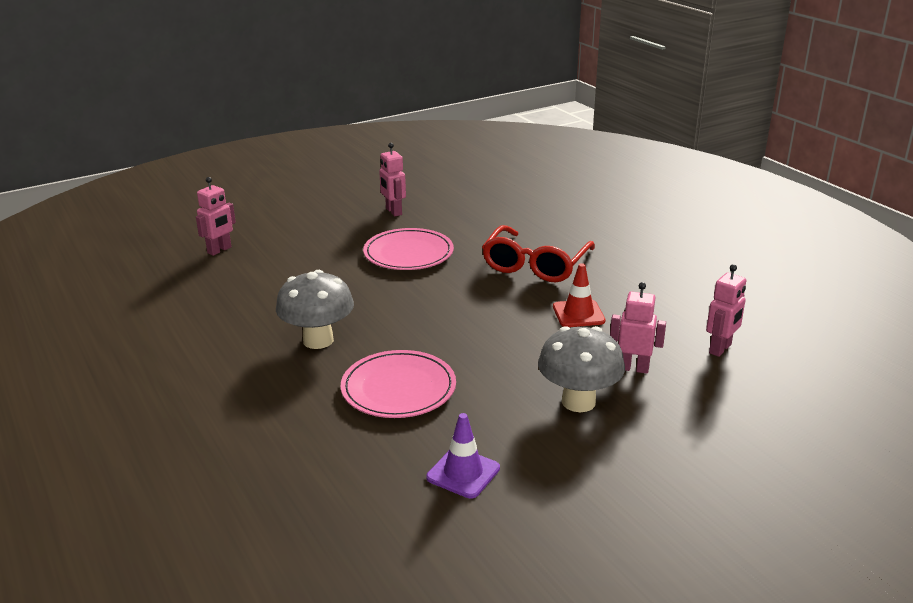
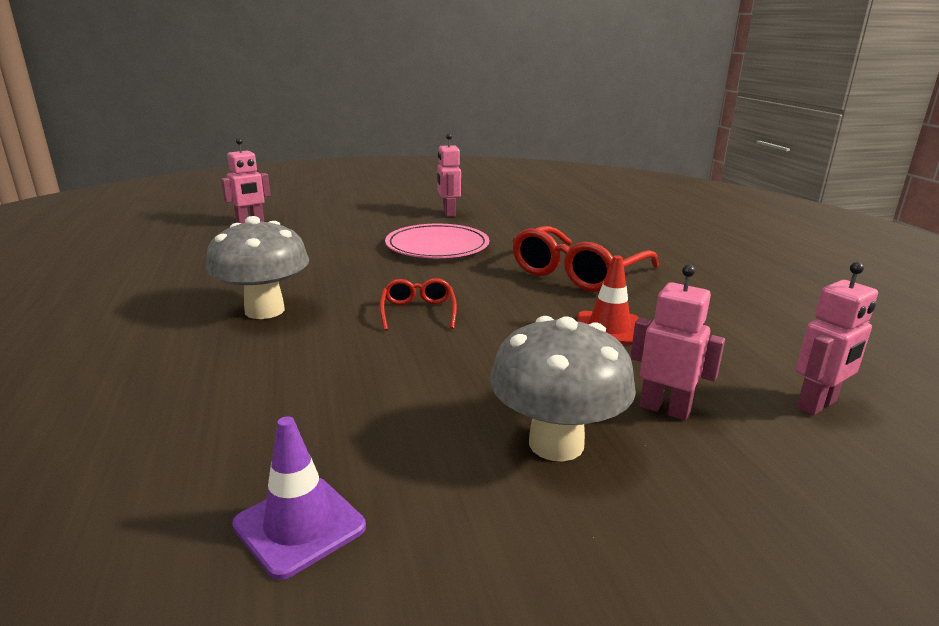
camera: 15 degrees right, 5 degrees down
pink plate [341,350,456,418] -> none
none -> red glasses [380,278,457,331]

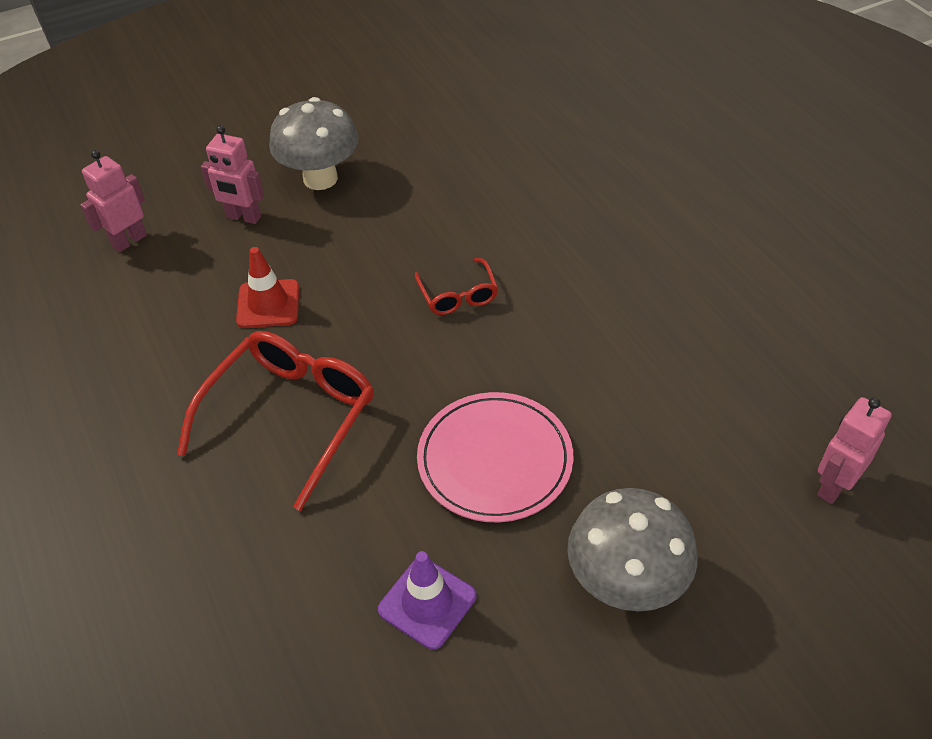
camera: 170 degrees right, 25 degrees up
grey mushroom [205,216,309,319] -> grey mushroom moved to [567,488,698,611]
purple traffic cone [232,416,366,580] -> purple traffic cone moved to [378,551,476,650]
pink robot [437,133,461,217] -> none

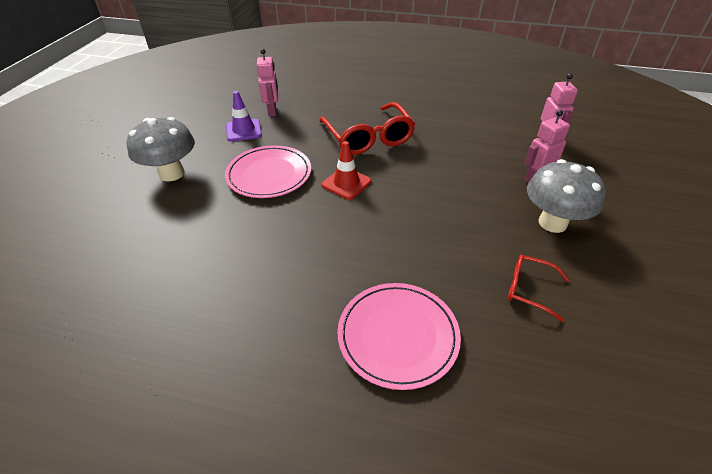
camera: 130 degrees right, 5 degrees down
red traffic cone [236,247,299,328] -> red traffic cone moved to [322,141,372,200]
red glasses [415,258,498,315] -> red glasses moved to [508,255,569,322]
pink robot [817,397,892,504] -> pink robot moved to [257,49,278,117]
none -> pink plate [337,283,461,390]

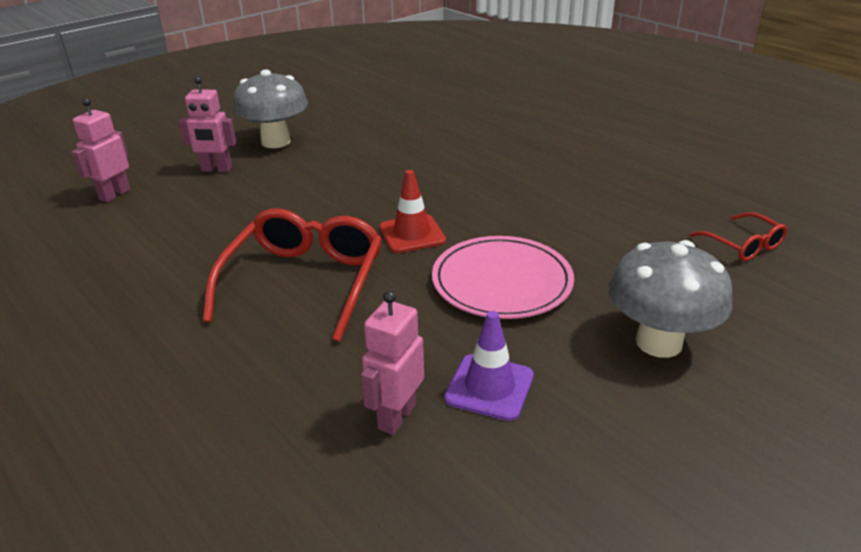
camera: 145 degrees left, 10 degrees down
pink plate [337,283,461,390] -> none
red glasses [508,255,569,322] -> red glasses moved to [689,212,787,261]

